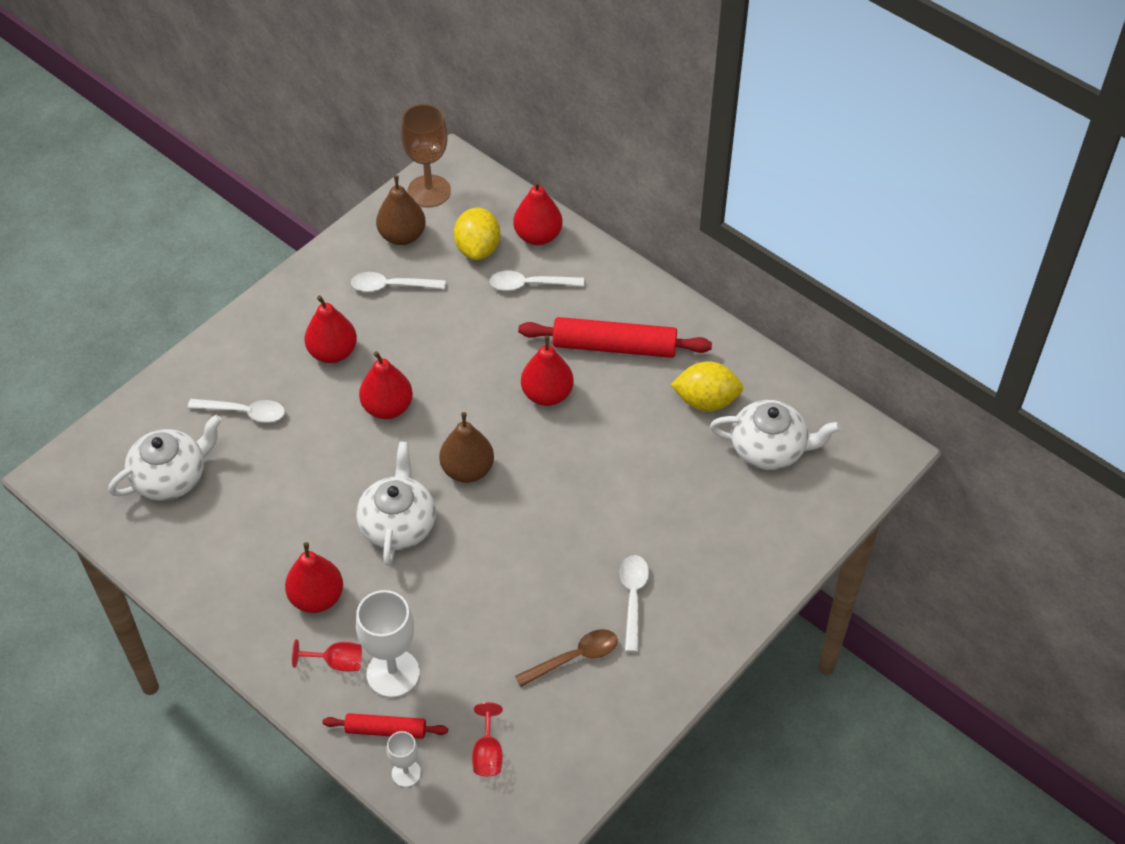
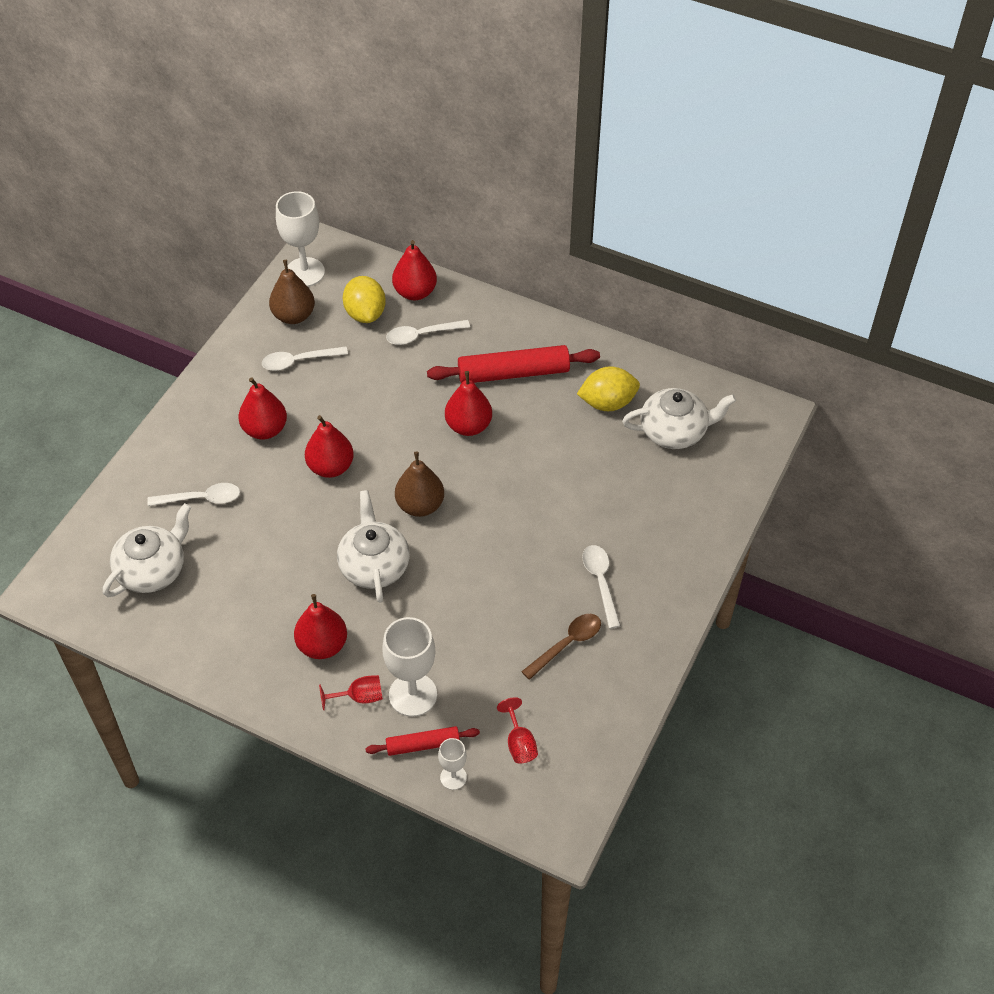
camera: 15 degrees left, 0 degrees up
brown goblet [401,104,451,207] -> white goblet [276,191,325,287]

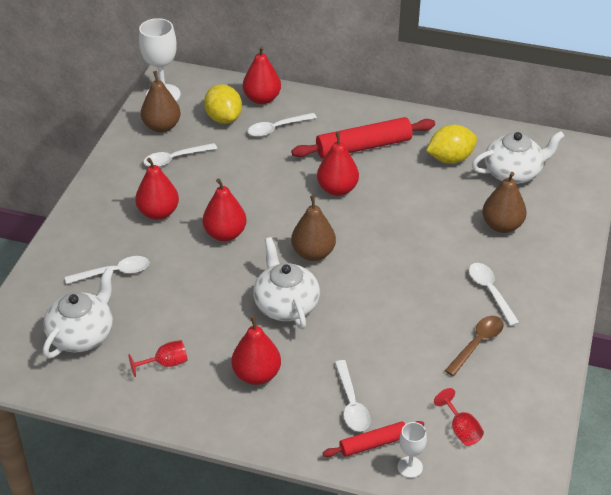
camera: 10 degrees left, 10 degrees down
red goblet [319,675,383,710] -> red goblet moved to [128,340,187,377]
white goblet [382,617,437,717] -> white spoon [335,360,371,431]
none -> brown pear [482,172,527,233]

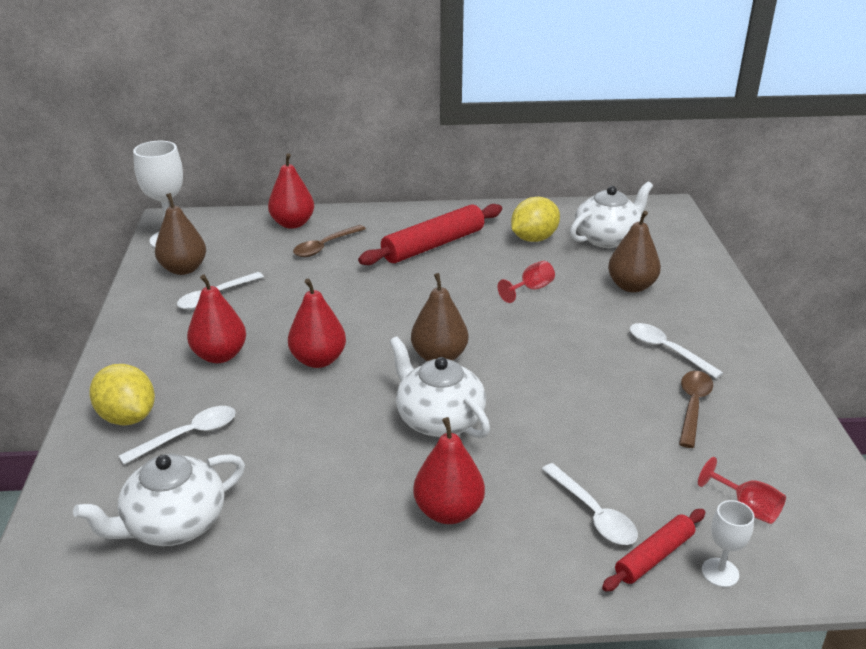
camera: 20 degrees left, 10 degrees down
white teapot [43,268,113,359] -> white teapot turned 135 degrees counterclockwise [73,454,245,546]
red goblet [128,340,187,377] -> red goblet moved to [497,261,555,303]
yellow lemon [204,84,242,124] -> yellow lemon moved to [89,364,155,425]
white spoon [248,113,317,137] -> brown spoon [293,225,366,257]
red pear [317,132,359,196] -> none

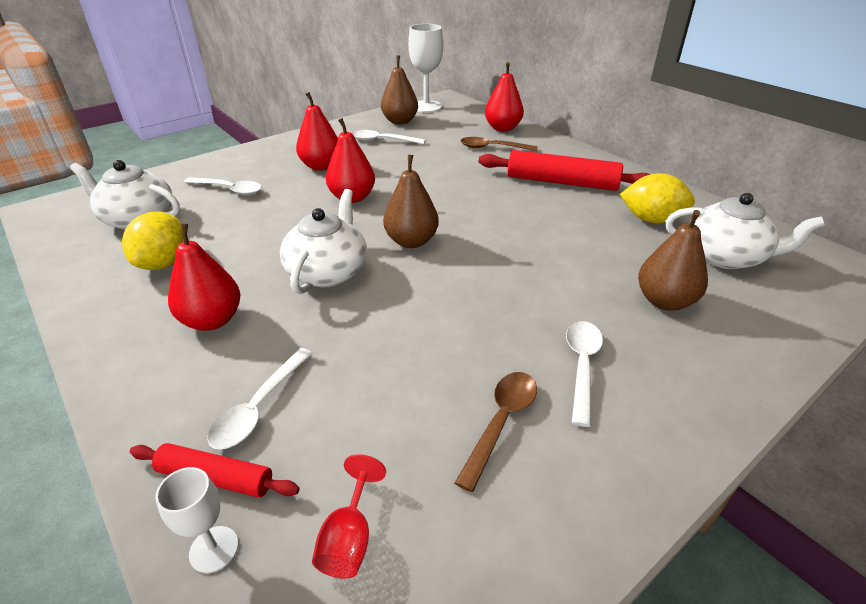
camera: 55 degrees right, 5 degrees up
yellow lemon [89,364,155,425] -> yellow lemon moved to [122,211,184,270]
red goblet [497,261,555,303] -> none
brown spoon [679,371,713,448] -> brown spoon turned 45 degrees counterclockwise [455,372,537,492]

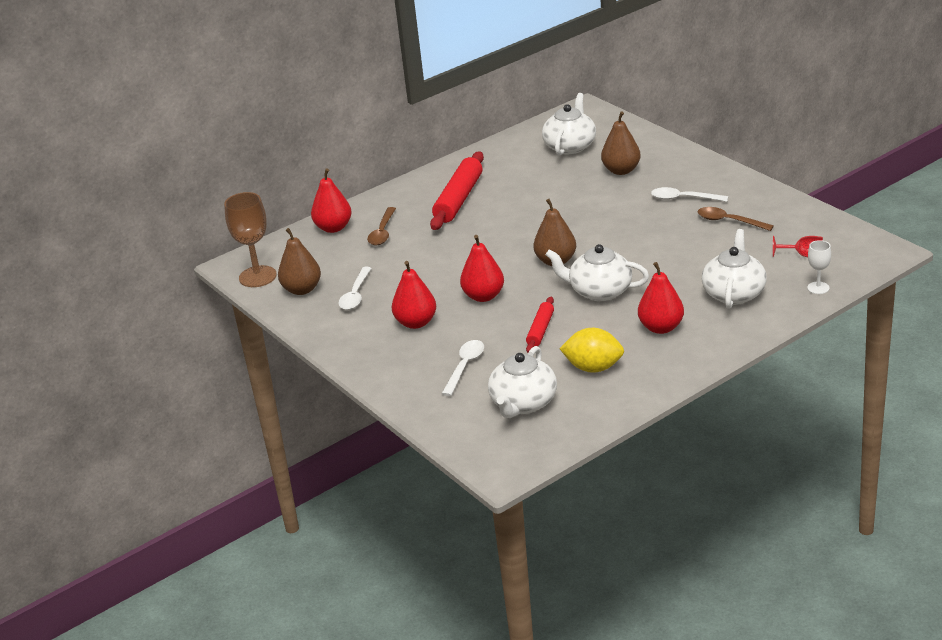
camera: 85 degrees left, 5 degrees down
red rolling pin [130,443,300,498] -> red rolling pin moved to [526,297,554,353]
white spoon [207,348,313,450] -> white teapot [702,229,767,309]
white goblet [408,24,443,113] -> brown goblet [224,192,277,287]
yellow lemon [620,173,695,224] -> none

